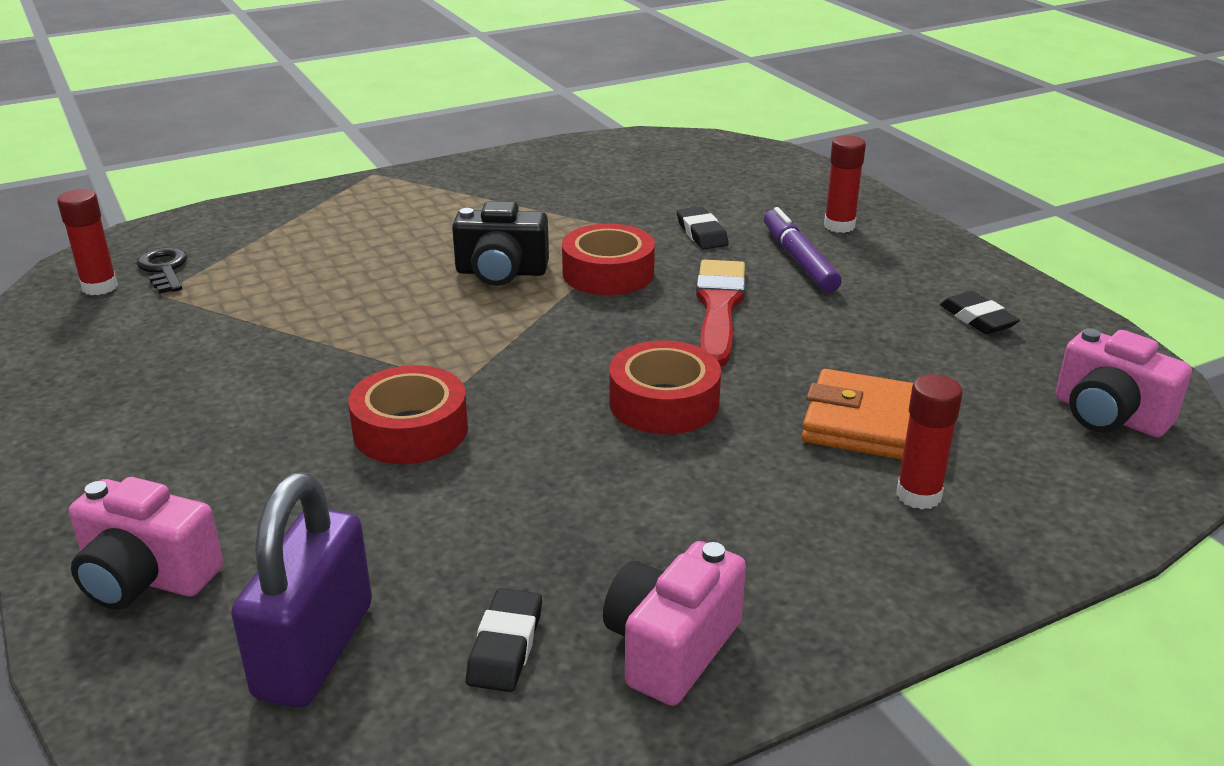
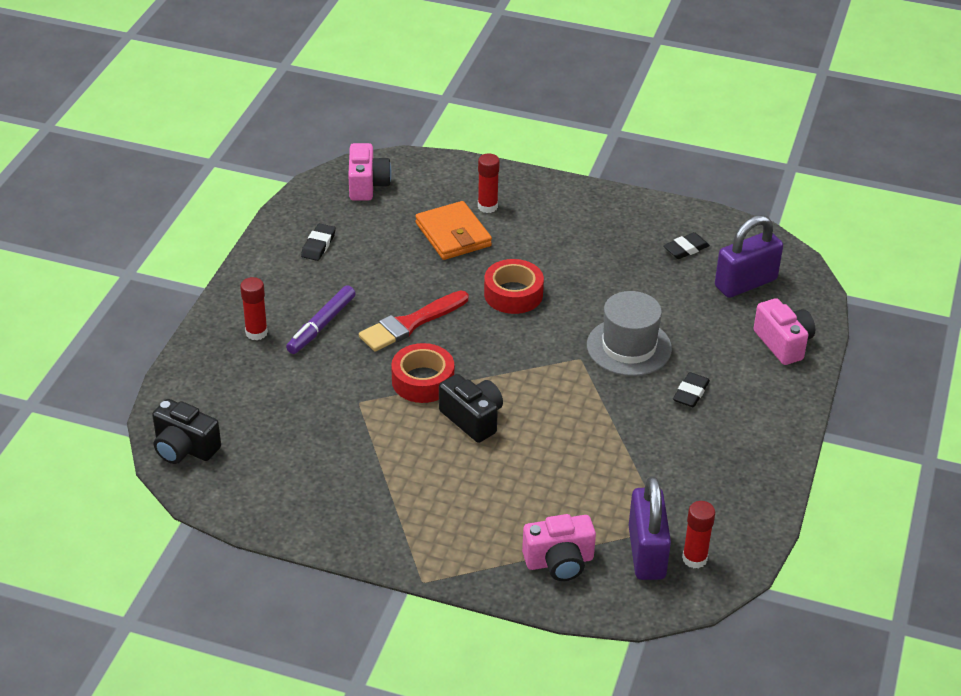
camera: 135 degrees left, 10 degrees up
black key [136,248,187,294] -> purple padlock [629,476,671,580]
red tape [348,365,468,464] -> grey hat [587,291,672,376]
pink camera [603,541,746,706] -> pink camera moved to [522,514,596,581]
black eraser [677,206,729,249] -> black eraser moved to [673,372,710,407]
none -> black camera [152,399,221,464]

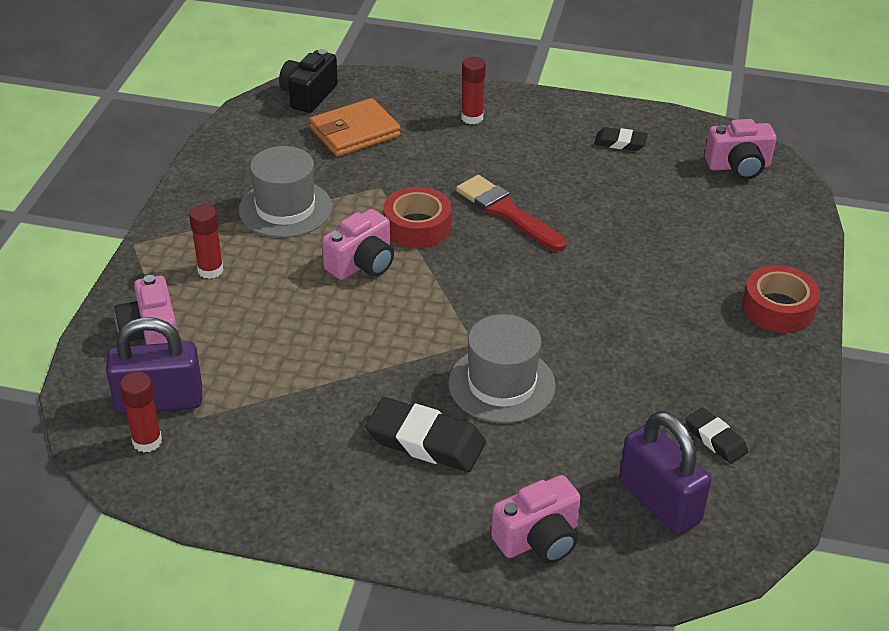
camera: 85 degrees right, 0 degrees up
purple marker [286,285,356,354] -> none
orange wallet [415,201,492,260] -> orange wallet moved to [309,98,401,157]
black camera [439,374,503,443] -> pink camera [322,209,394,280]
red glue stick [478,154,500,213] -> red glue stick moved to [189,204,223,279]
red tape [484,259,544,314] -> red tape moved to [742,265,820,333]
black eraser [673,372,710,407] -> black eraser [366,397,486,472], size x1.74
none -> grey hat [239,146,332,238]

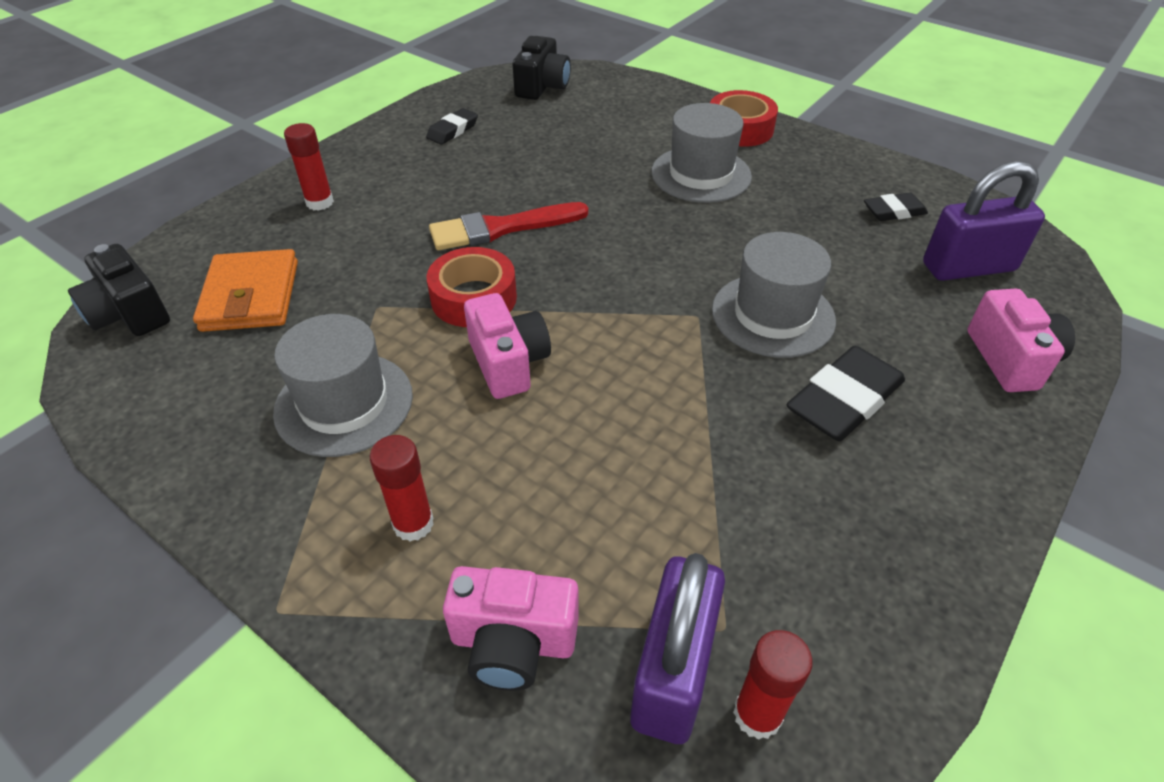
camera: 65 degrees left, 5 degrees up
pink camera [705,119,776,180] -> black camera [513,36,571,100]
none -> grey hat [651,103,752,203]

